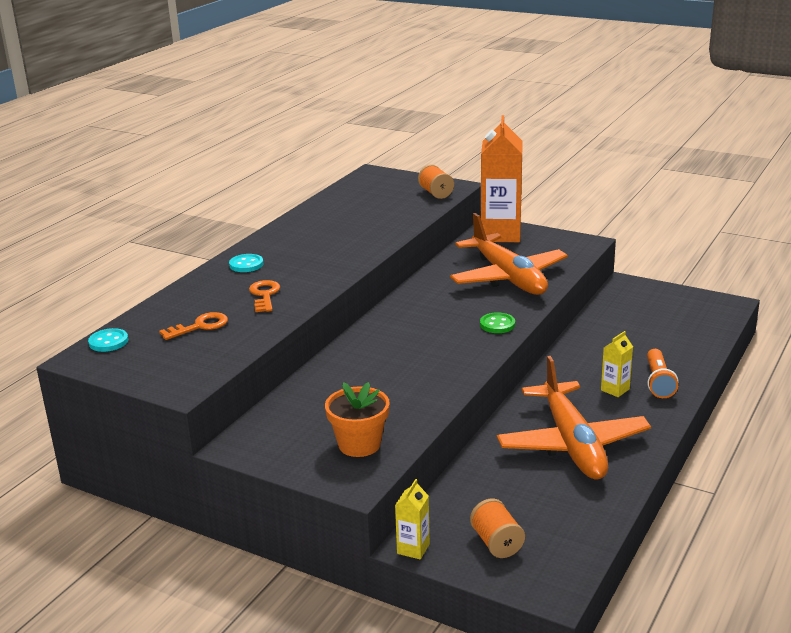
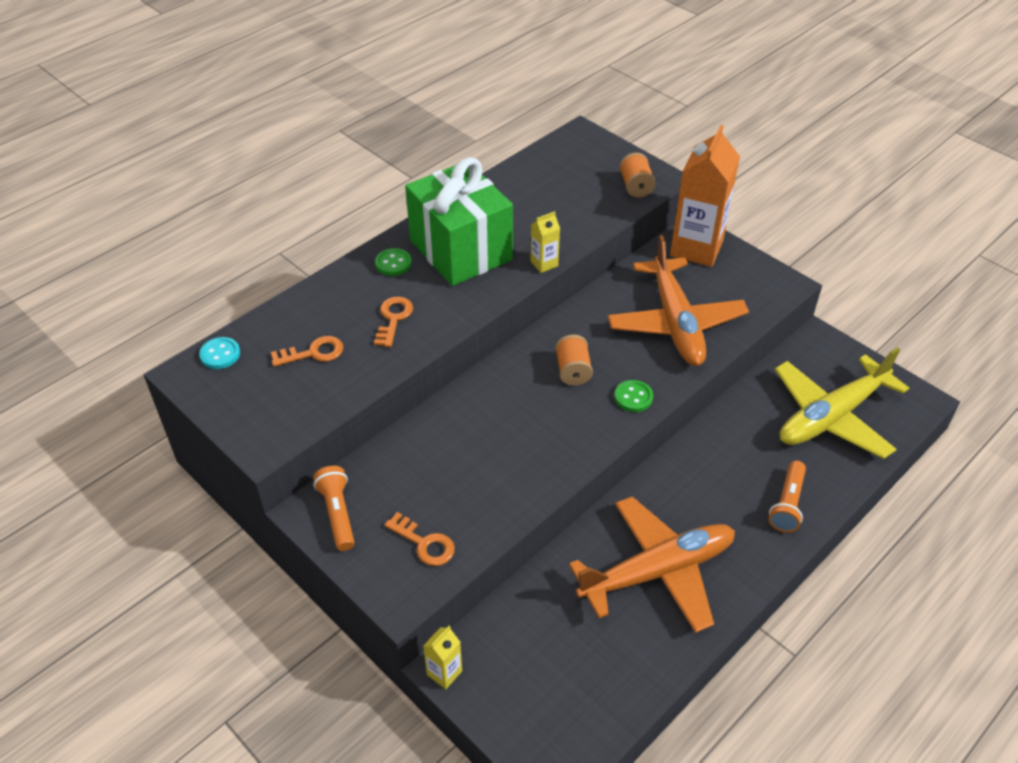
camera: 15 degrees right, 20 degrees up
turquoise button [229,254,264,272] -> green button [375,248,412,276]
orange flower pot [325,382,390,457] -> orange key [385,512,455,566]
orange spool [470,498,525,558] -> orange spool moved to [555,335,593,386]
orange plane [497,356,651,480] -> orange plane turned 120 degrees counterclockwise [569,496,735,633]
yellow carton [601,331,633,397] -> yellow carton moved to [530,211,560,273]
none -> orange flashlight [313,466,355,551]
none -> green gift [405,157,513,286]
none -> yellow plane [775,347,909,459]

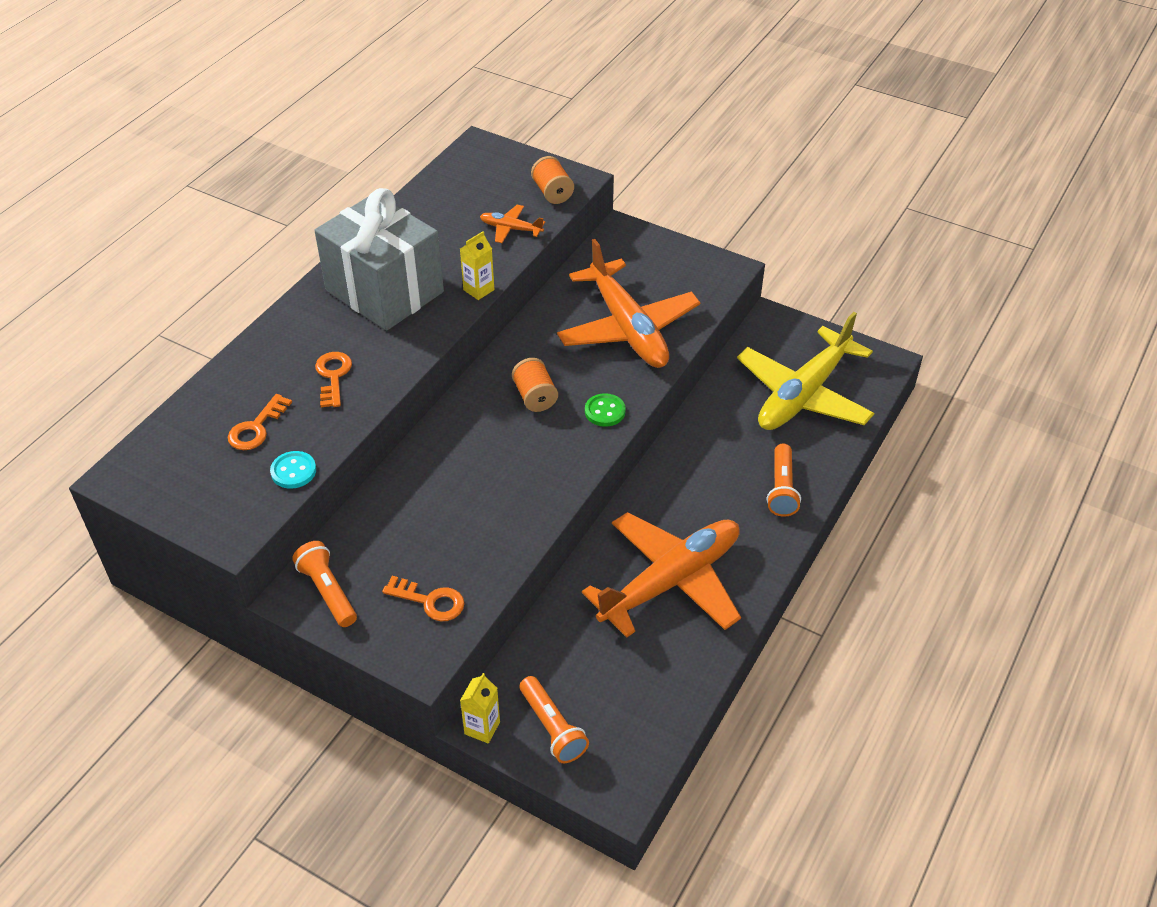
camera: 15 degrees left, 0 degrees up
turquoise button [199,337,240,369] -> turquoise button moved to [270,451,316,489]
orange key [271,336,344,367] -> orange key turned 150 degrees clockwise [228,394,292,450]
green button [375,248,412,276] -> none
green gift [405,157,513,286] -> grey gift [314,188,444,331]
orange carton [670,125,740,267] -> none
none -> orange plane [480,205,545,243]
none -> orange flashlight [520,676,589,763]

